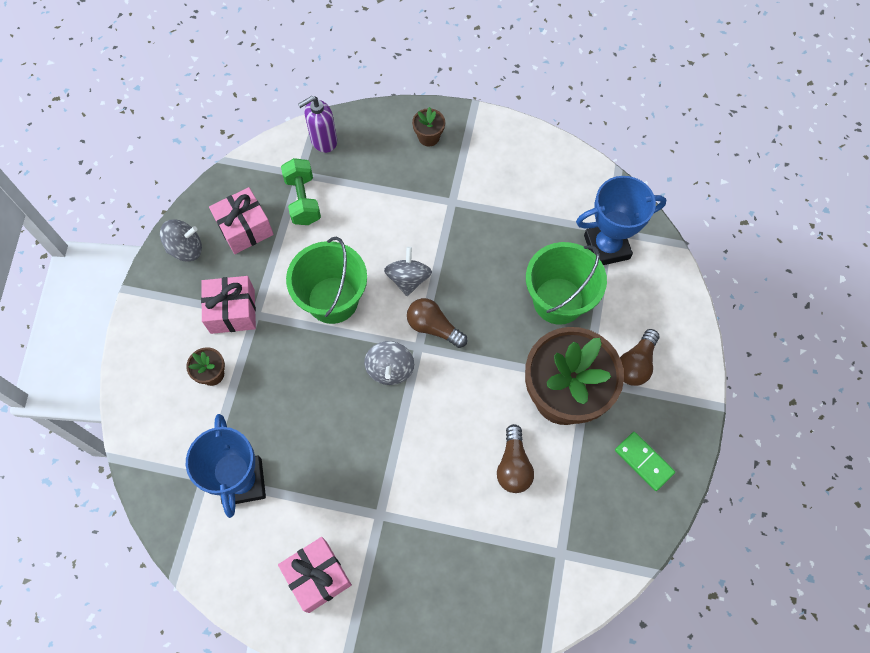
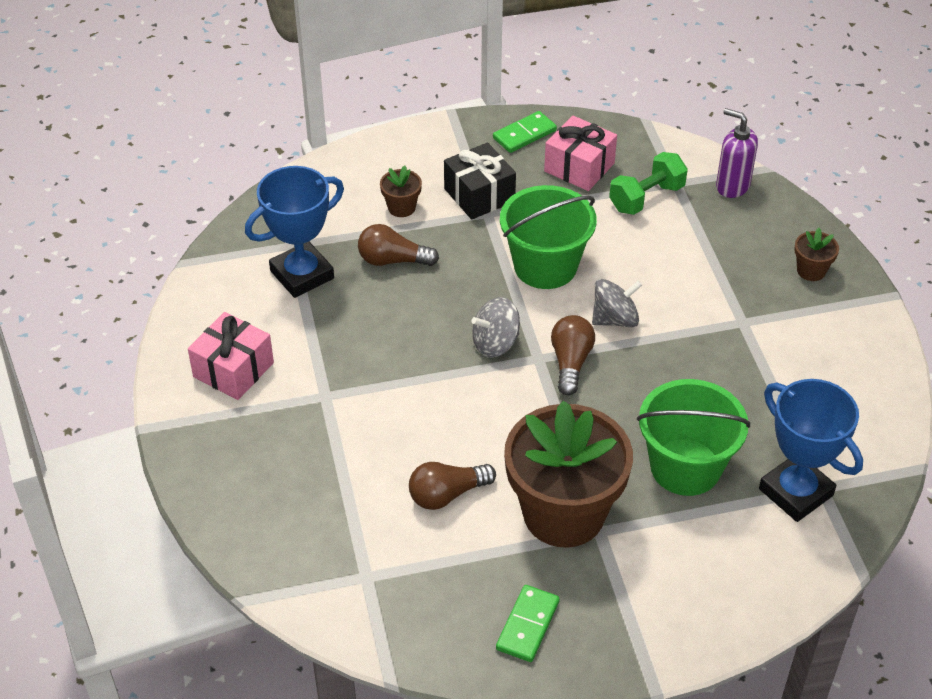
camera: 65 degrees right, 20 degrees down
grey spinning top [160,219,202,262] -> green domino [493,111,557,153]
pink gift [201,276,256,334] -> black gift [444,142,516,220]
brown light bulb [620,329,659,386] -> brown light bulb moved to [358,224,439,266]

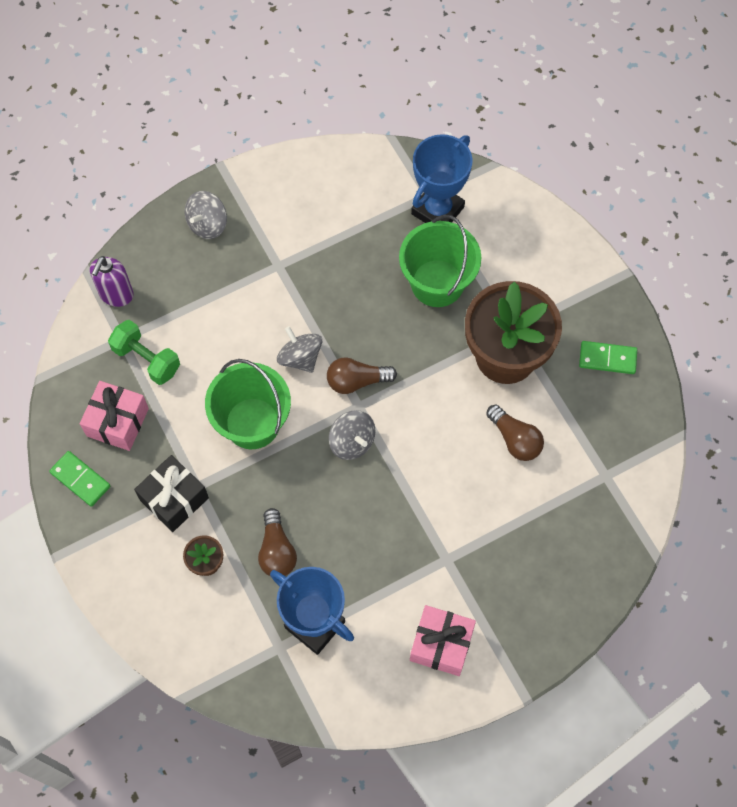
camera: 105 degrees left, 20 degrees up
brown flower pot [794,228,839,281] -> grey spinning top [185,191,227,239]

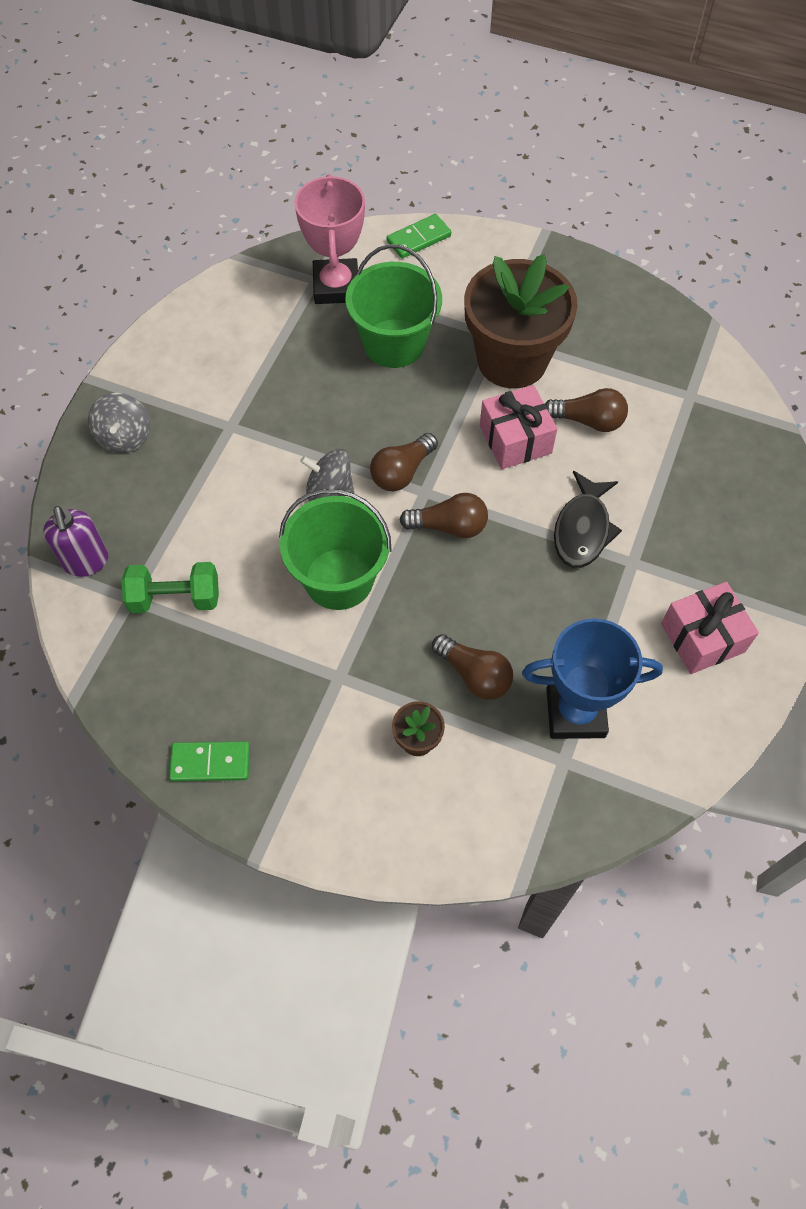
camera: 40 degrees left, 5 degrees down
pink gift [80,381,149,451] -> pink gift moved to [480,385,557,469]
black gift [134,455,209,532] -> none
grey spinning top [329,410,375,460] -> brown light bulb [400,493,488,538]
blue trophy [411,134,473,223] -> pink trophy [294,174,365,304]
green domino [579,341,637,374] -> green domino moved to [387,214,451,259]
none -> black fish [554,471,622,568]

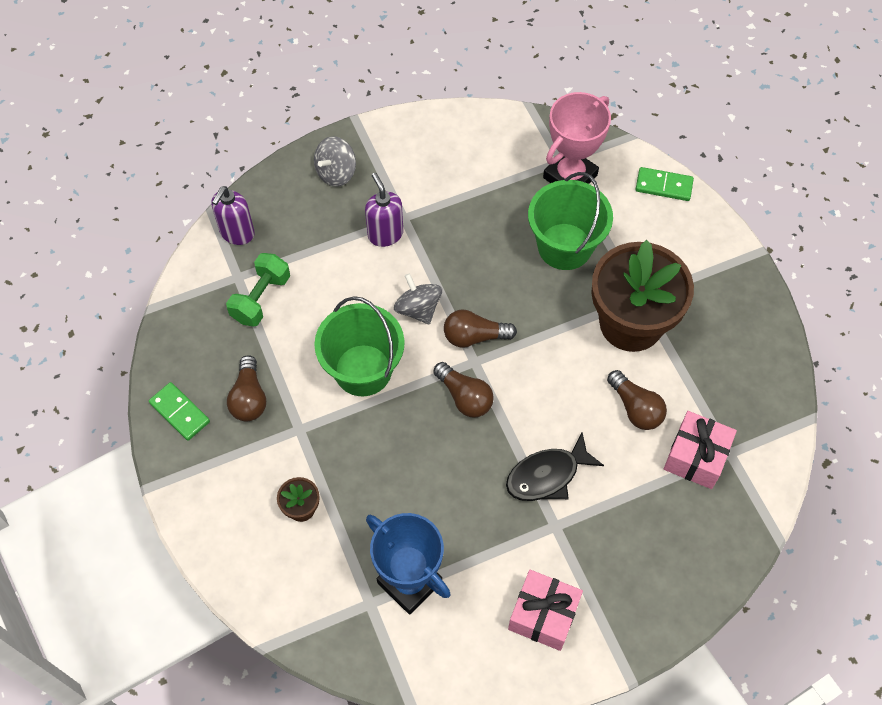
camera: 45 degrees right, 0 degrees up
green dumbbell [121,562,219,613] -> green dumbbell turned 75 degrees clockwise [226,253,290,327]
brown light bulb [432,634,513,700] -> brown light bulb moved to [227,355,266,421]
pink gift [480,385,557,469] -> pink gift moved to [664,411,737,489]
none -> purple soap dispenser [365,173,403,247]

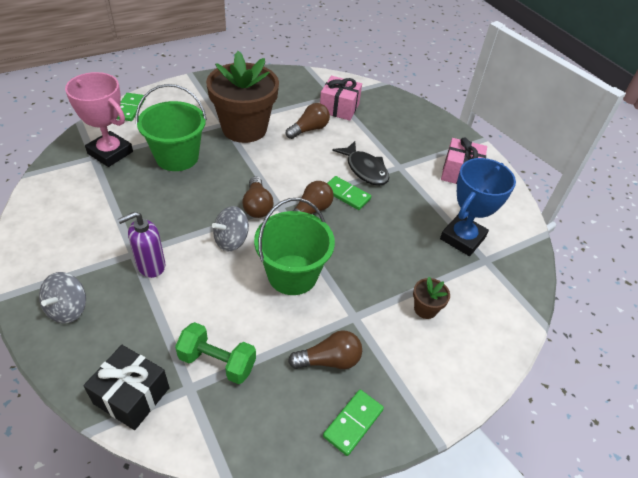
camera: 100 degrees left, 15 degrees down
purple soap dispenser [211,186,255,245] -> black gift [83,345,169,430]
grey spinning top [314,136,356,187] -> grey spinning top turned 75 degrees clockwise [39,272,86,323]
none -> green domino [327,176,371,210]

